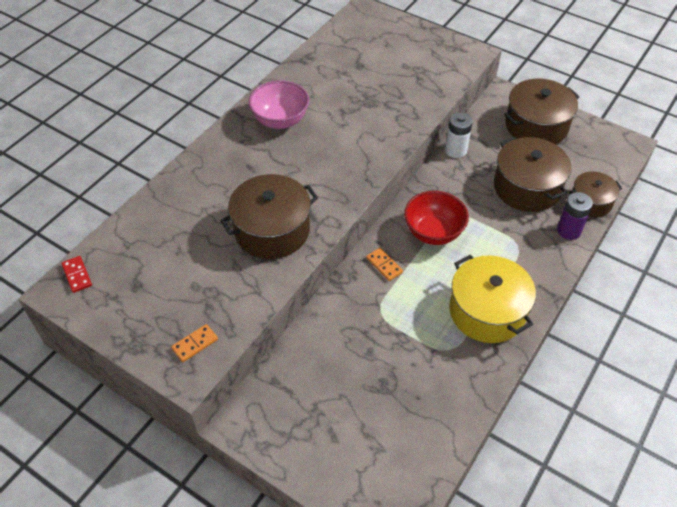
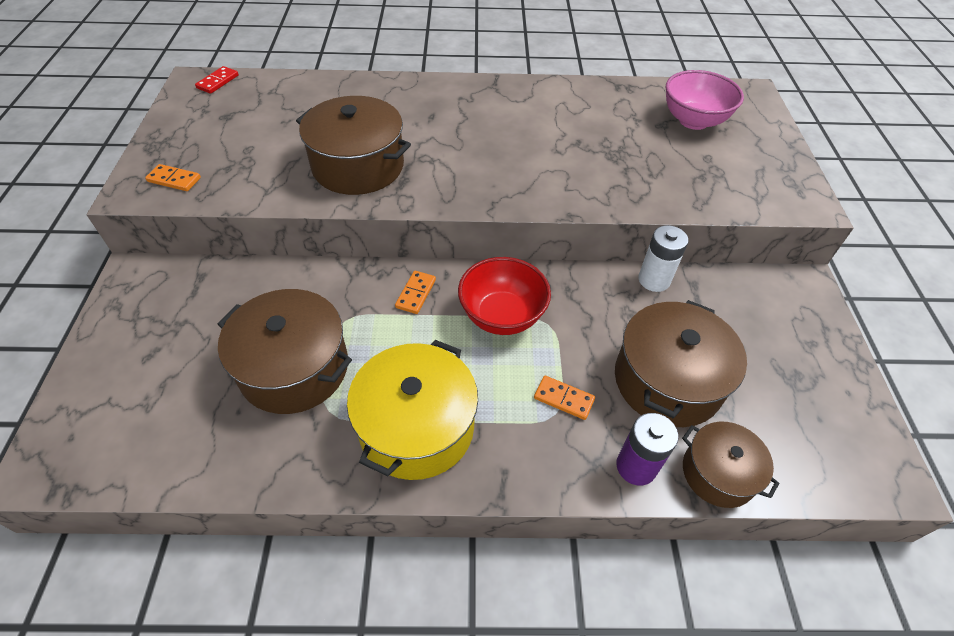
camera: 55 degrees right, 0 degrees up
pink bowl [249,80,309,129] -> pink bowl moved to [665,70,744,130]
brown pot [504,79,580,144] -> brown pot moved to [218,289,352,414]
none -> orange domino [534,376,595,420]

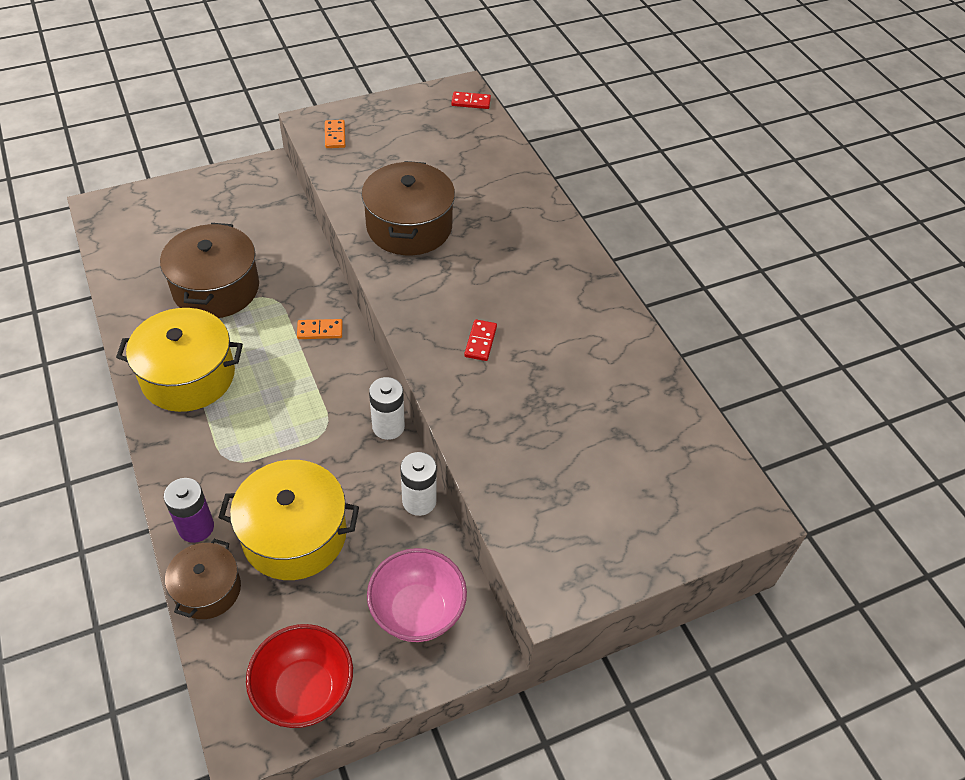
camera: 65 degrees right, 0 degrees up
red bowl [458,257,551,335] -> red bowl moved to [246,624,353,728]
orange domino [534,376,595,420] -> none
brown pot [615,300,747,427] -> yellow pot [218,460,359,580]
pink bowl [665,70,744,130] -> pink bowl moved to [367,548,467,642]
none -> white battery [369,377,405,440]
none -> red domino [464,319,497,361]

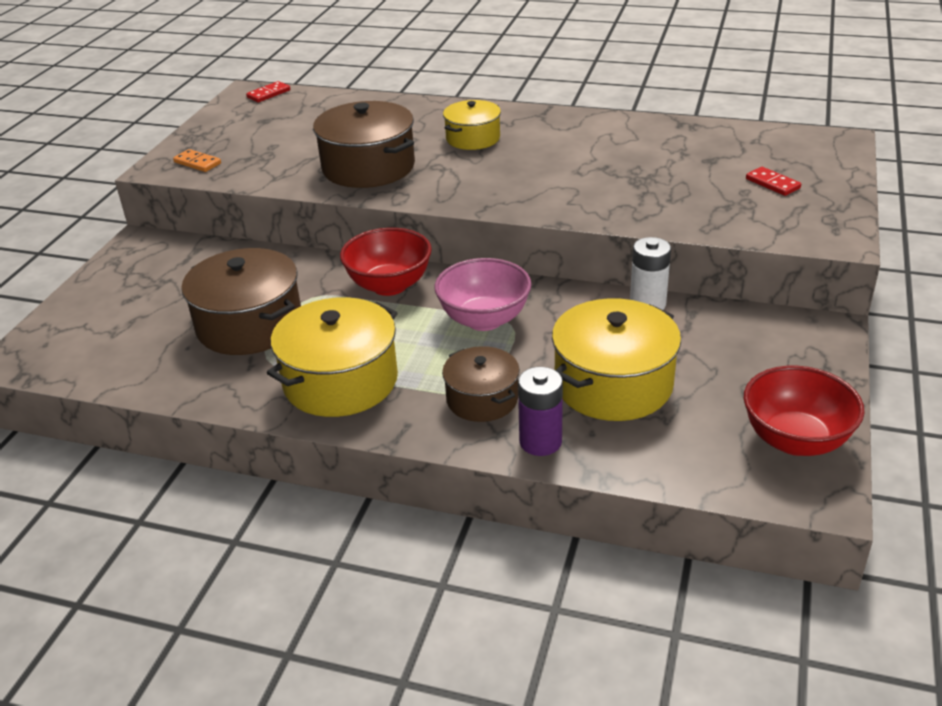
camera: 45 degrees left, 15 degrees down
brown pot [165,539,241,619] -> brown pot moved to [442,346,520,422]
orange domino [297,319,343,339] -> red bowl [340,227,432,296]
pink bowl [367,548,467,642] -> pink bowl moved to [434,258,532,331]
white battery [369,377,405,440] -> none
red domino [464,319,497,361] -> red domino moved to [746,167,801,196]
none -> yellow pot [443,100,501,150]

